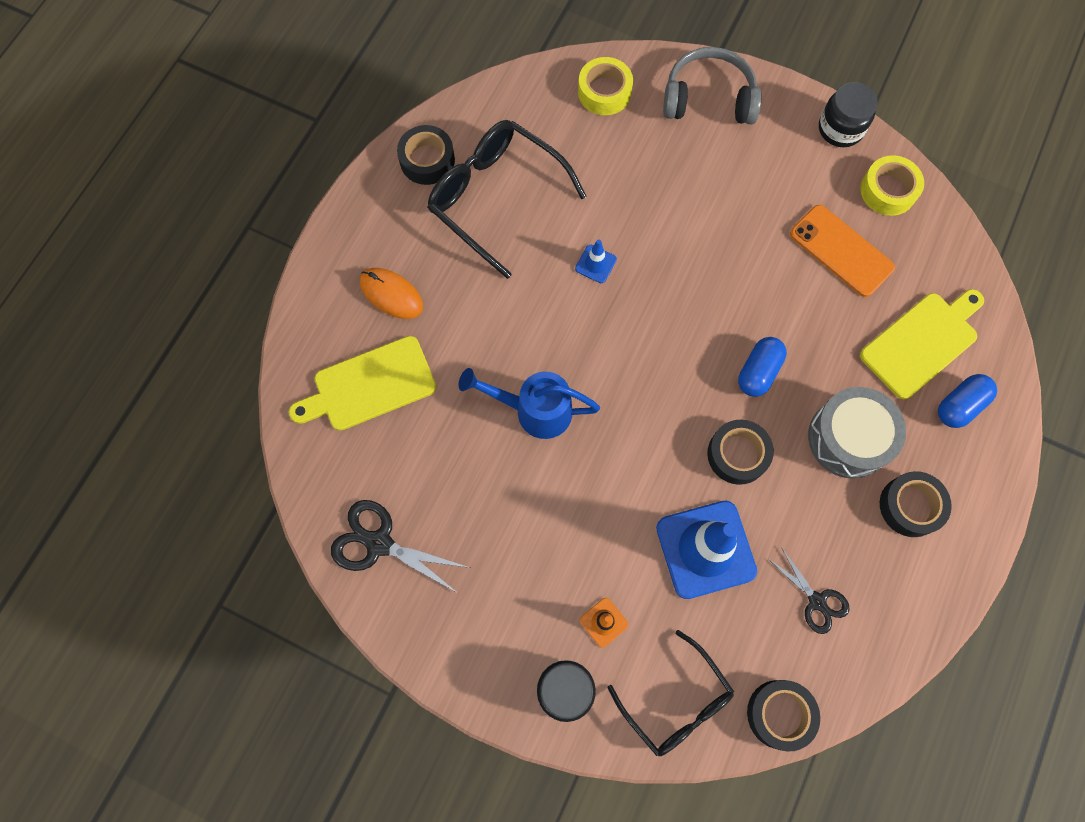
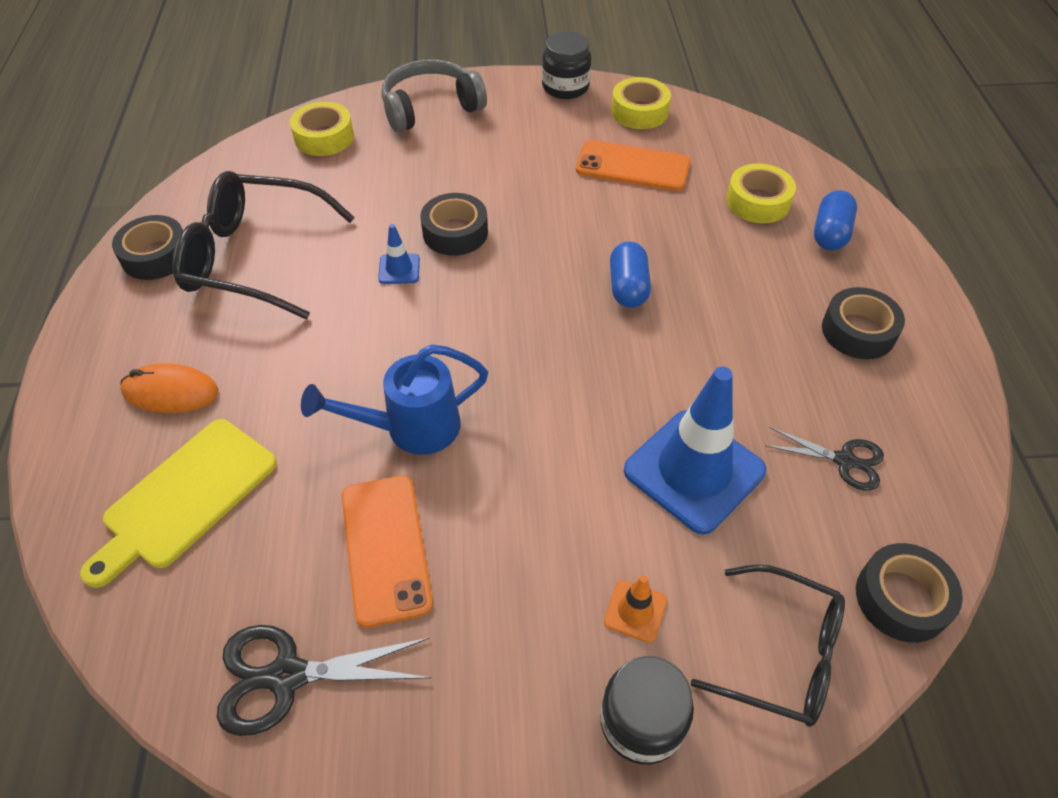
camera: 30 degrees left, 20 degrees down
black tape [707,420,774,485] -> black tape moved to [420,193,488,255]
grey drum [808,387,906,479] -> none
yellow cutting board [860,289,984,400] -> yellow tape [726,163,796,223]
none -> orange phone [342,475,433,628]

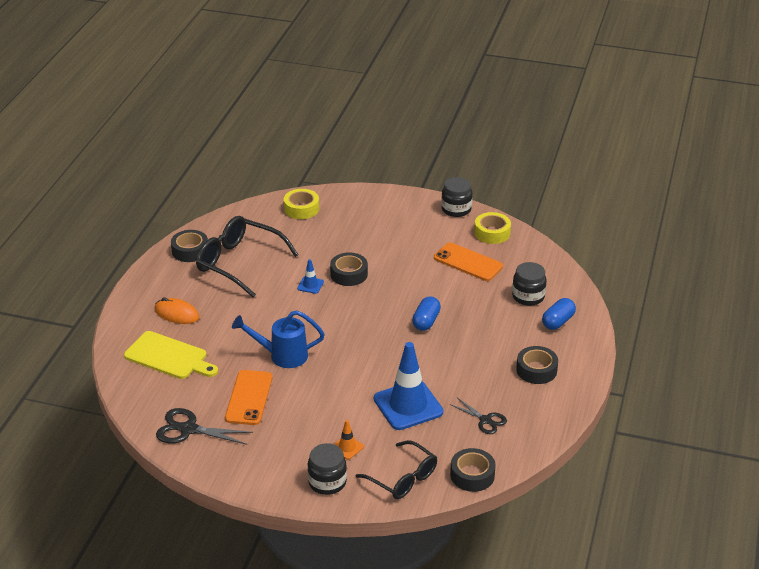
camera: 20 degrees right, 15 degrees down
yellow cutting board [80,419,277,588] -> yellow cutting board turned 120 degrees counterclockwise [124,331,218,379]
grey headphones [381,59,487,132] -> none
yellow tape [726,163,796,223] -> black jar [512,262,547,306]

